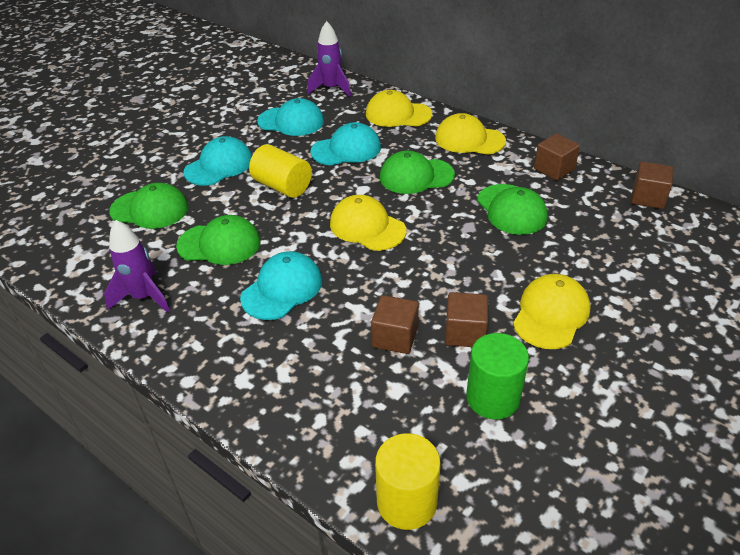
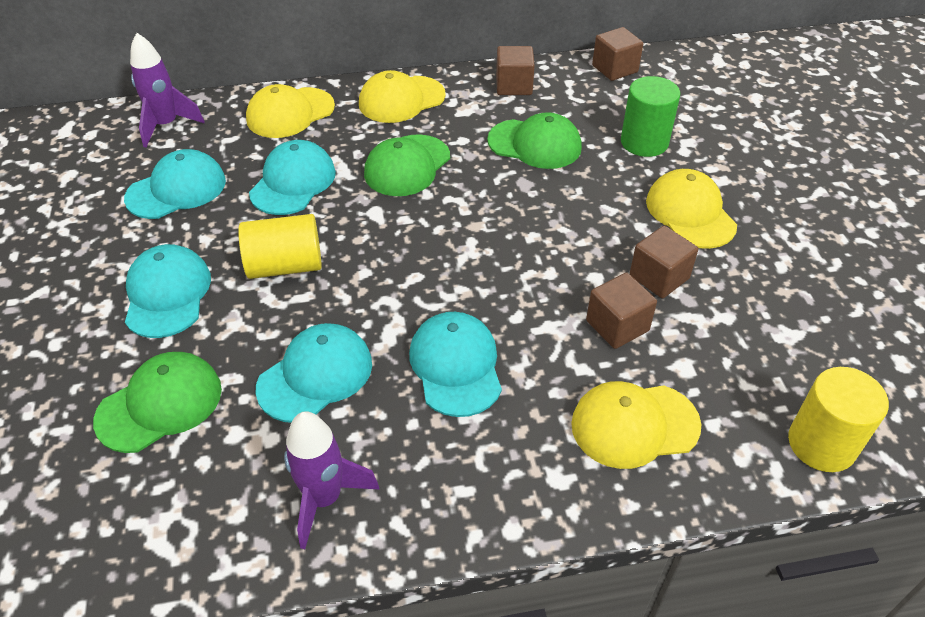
camera: 50 degrees left, 5 degrees up
green cap [176,215,261,265] -> turquoise cap [255,323,372,423]
yellow cap [330,195,406,251] -> yellow cap moved to [571,381,701,469]
green cylinder [466,333,529,420] -> green cylinder moved to [621,76,680,157]

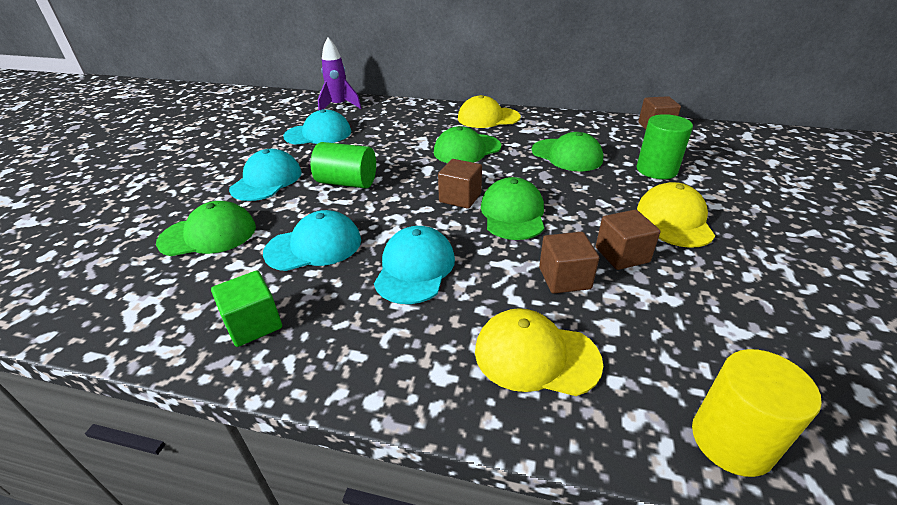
camera: 25 degrees right, 10 degrees down
yellow cylinder [238,214,322,279] -> green cylinder [311,142,376,189]
yellow cap [246,84,335,138] -> none
turquoise cap [249,140,336,215] -> none
purple rocket [284,411,379,549] -> green cube [211,271,282,347]
brown cube [496,46,535,95] -> brown cube moved to [438,159,482,209]
none -> green cap [481,177,544,240]

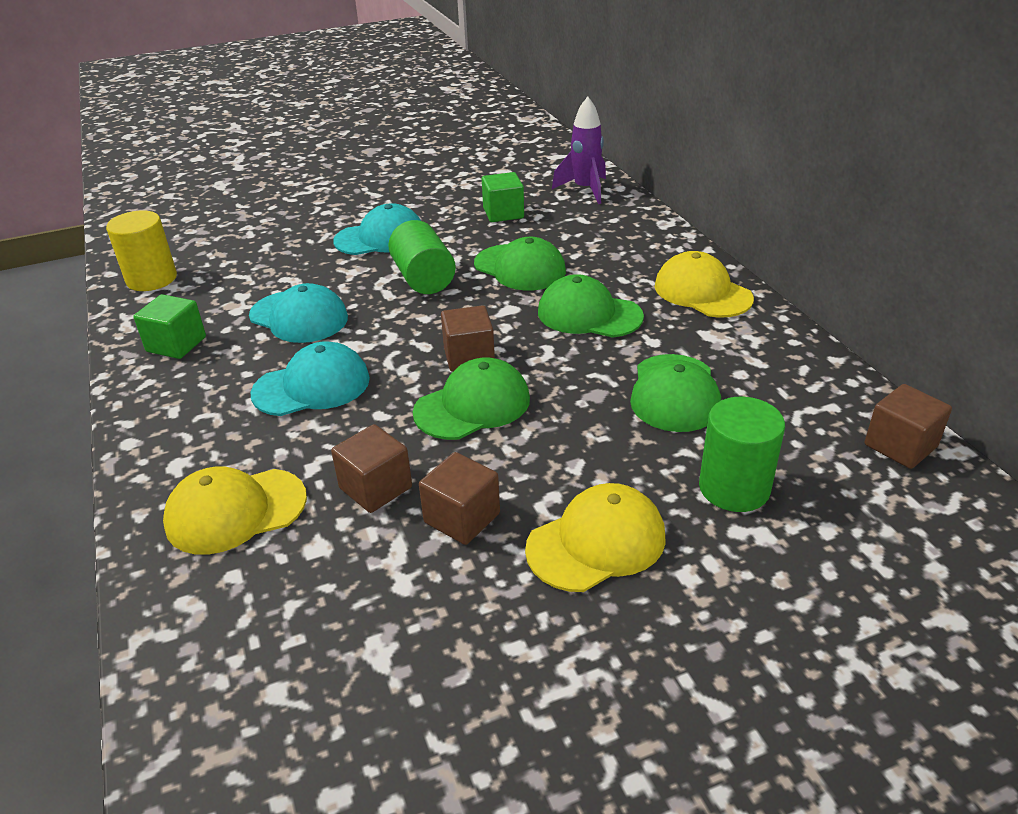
camera: 55 degrees right, 0 degrees up
green cap [156,201,256,256] -> green cap moved to [474,237,566,291]
turquoise cap [283,109,351,145] -> green cube [482,172,524,222]
yellow cap [475,308,603,396] -> yellow cap turned 90 degrees counterclockwise [163,466,307,555]
yellow cylinder [692,349,822,477] -> yellow cylinder moved to [106,210,177,291]

